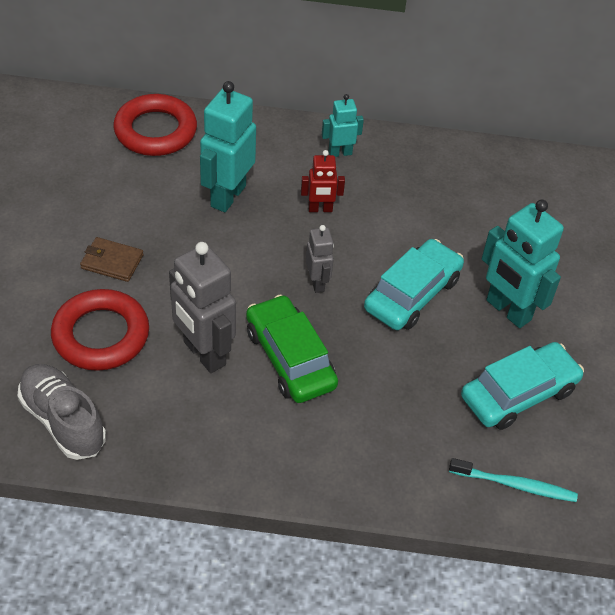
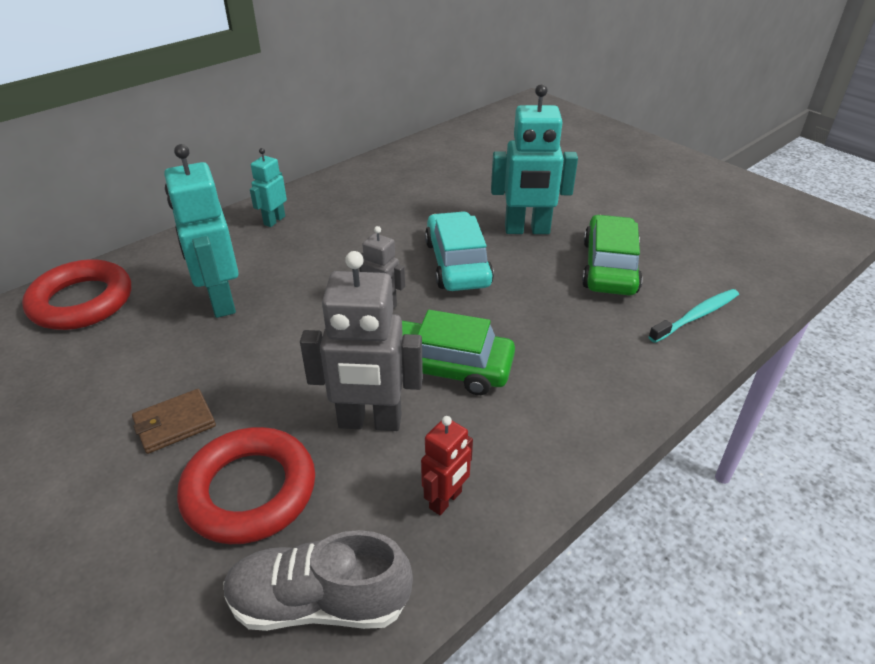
camera: 45 degrees left, 10 degrees down
red robot [301,150,345,212] -> red robot moved to [421,416,473,515]
turquoise car [461,342,584,430] -> green car [582,215,643,295]

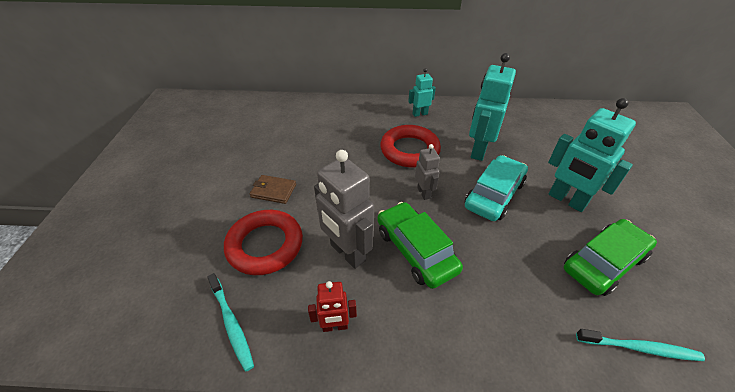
camera: 45 degrees right, 5 degrees up
red ring [22,259,131,330] -> red ring moved to [380,125,441,167]
turquoise robot [164,144,239,318] -> turquoise robot moved to [469,53,516,161]
grey shoe [223,530,413,631] -> turquoise toothbrush [207,273,254,372]

